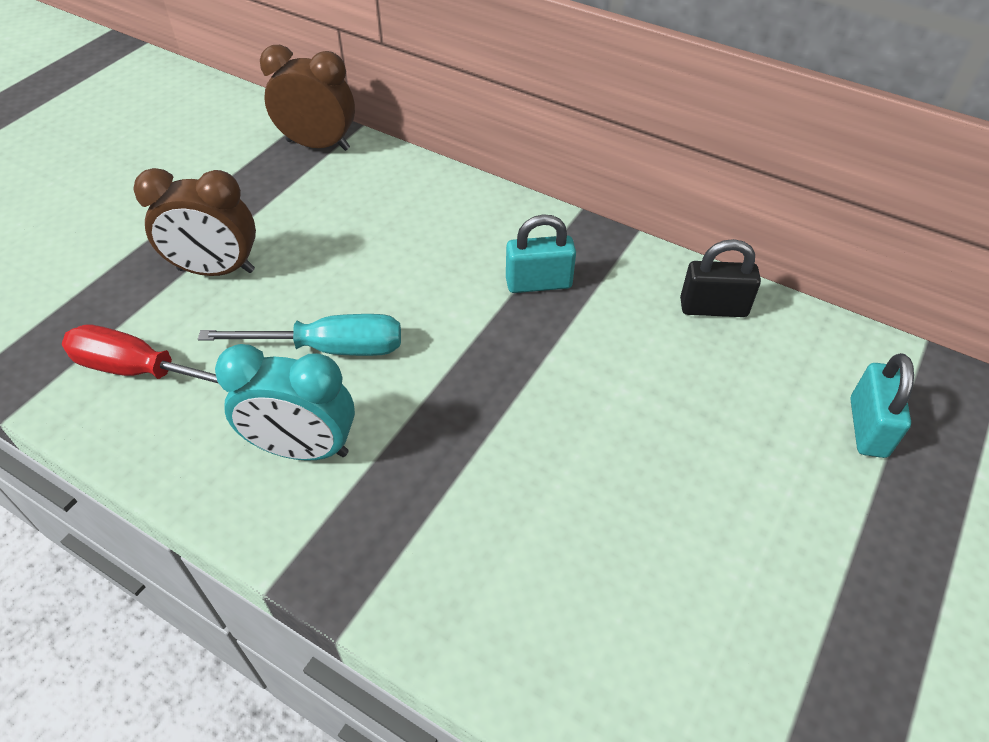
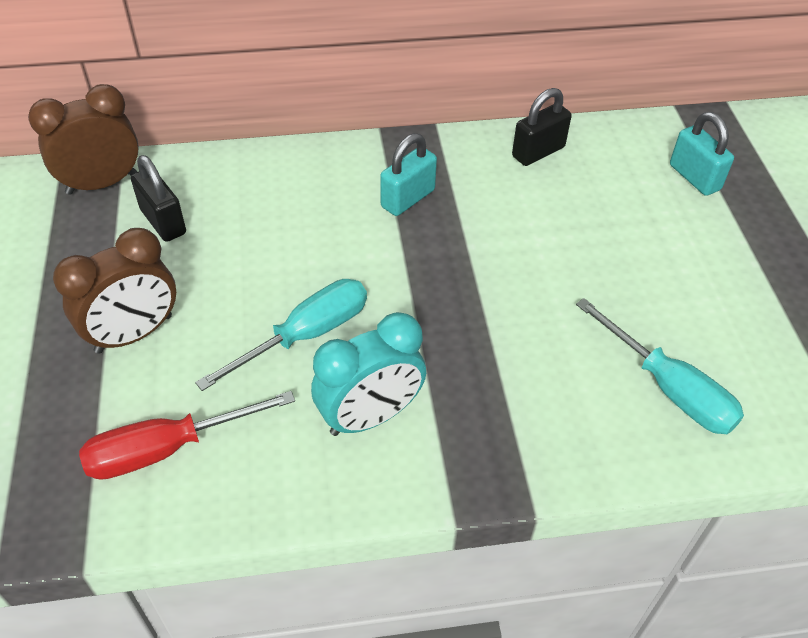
camera: 40 degrees left, 0 degrees up
none -> black padlock [131,155,186,242]
none -> turquoise screwdriver [576,298,744,434]

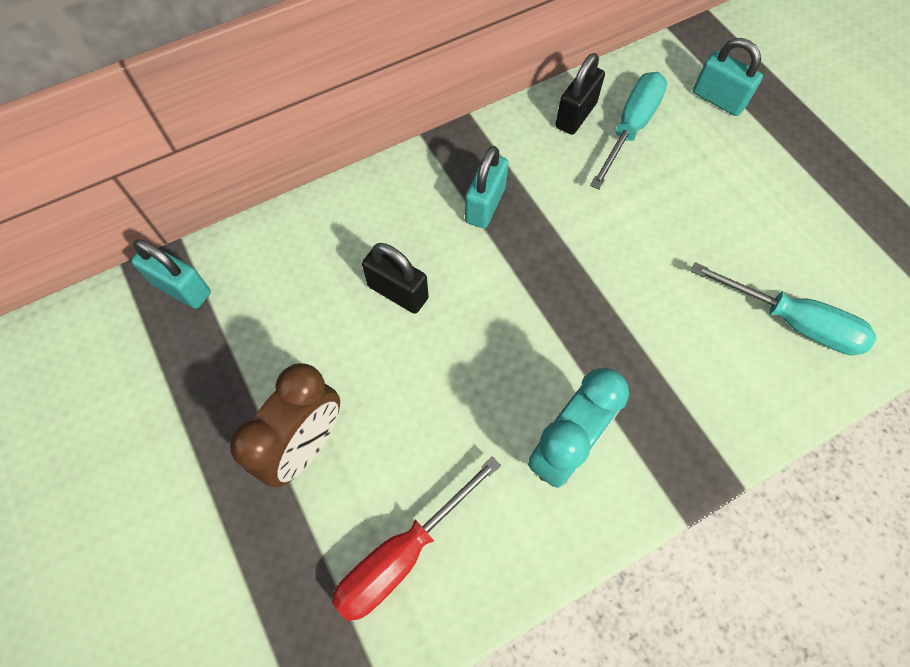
camera: 20 degrees left, 15 degrees up
brown clock [28,84,139,195] -> turquoise padlock [131,239,211,309]
black padlock [131,155,186,242] -> black padlock moved to [362,243,429,314]
turquoise screwdriver [195,279,367,391] -> turquoise screwdriver moved to [590,72,667,190]

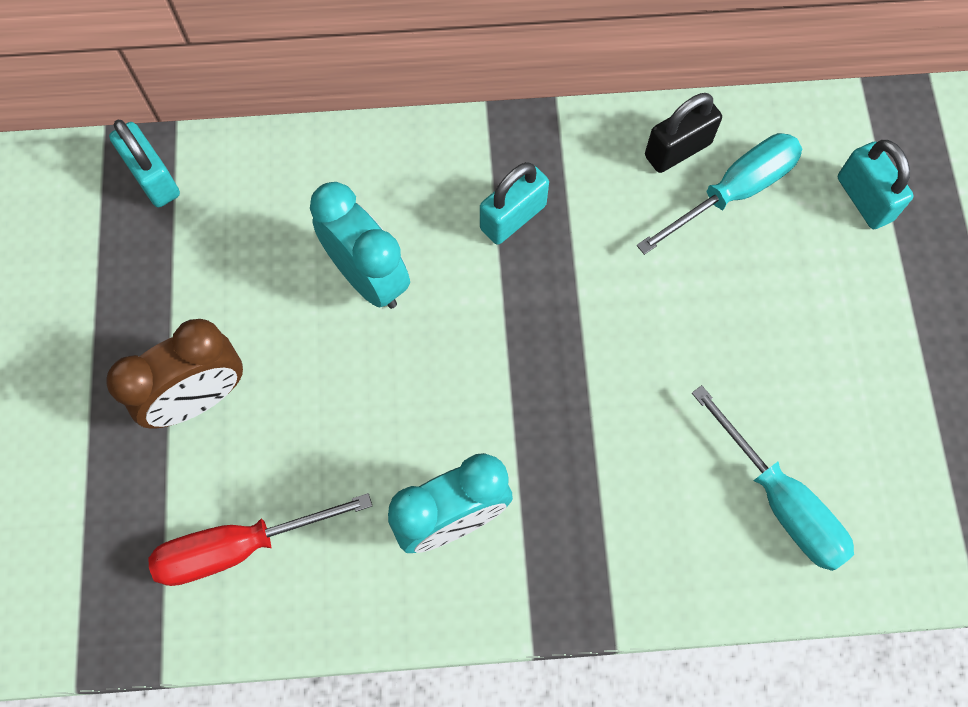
camera: 25 degrees right, 5 degrees up
black padlock [362,243,429,314] -> turquoise clock [310,182,410,309]

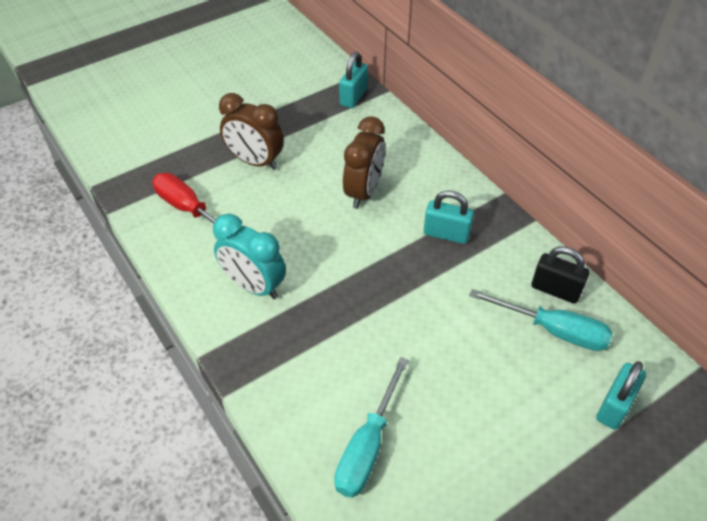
camera: 60 degrees right, 20 degrees down
turquoise clock [310,182,410,309] -> brown clock [343,116,385,209]

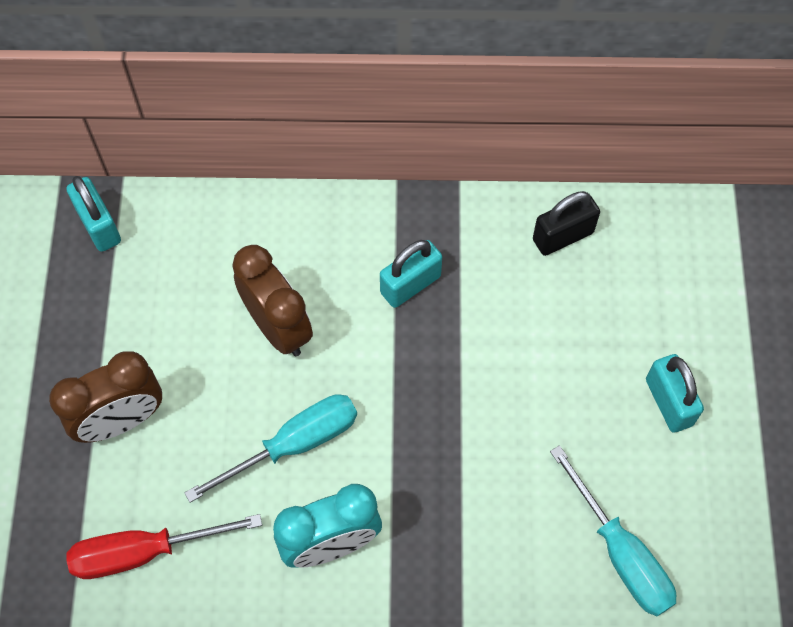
camera: 55 degrees left, 15 degrees up
turquoise screwdriver [469,289,613,351] -> turquoise screwdriver moved to [185,394,357,503]
turquoise padlock [596,361,646,429] -> turquoise padlock moved to [646,354,704,433]

